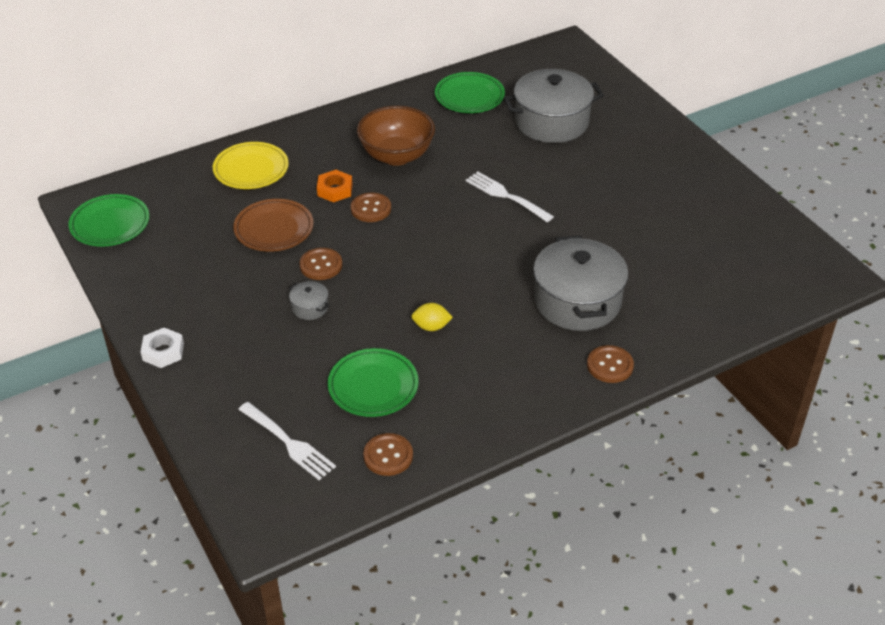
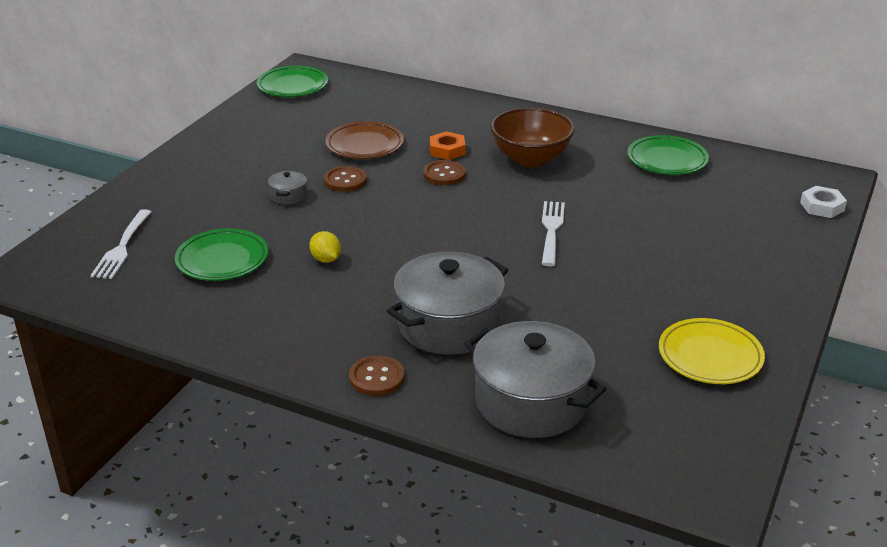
camera: 55 degrees right, 10 degrees down
white nut [141,328,184,368] -> white nut moved to [800,186,847,218]
yellow plate [213,142,289,189] -> yellow plate moved to [659,318,765,384]
brown button [363,433,413,476] -> none
grey pot [503,69,604,143] -> grey pot moved to [464,321,606,438]

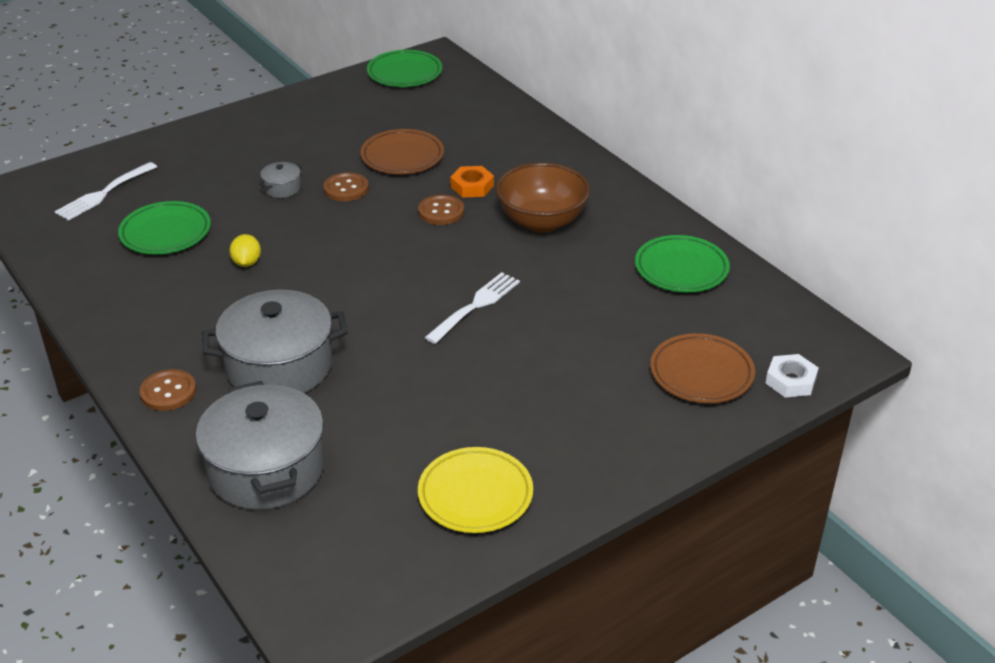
camera: 30 degrees right, 5 degrees up
none -> brown plate [650,333,755,403]

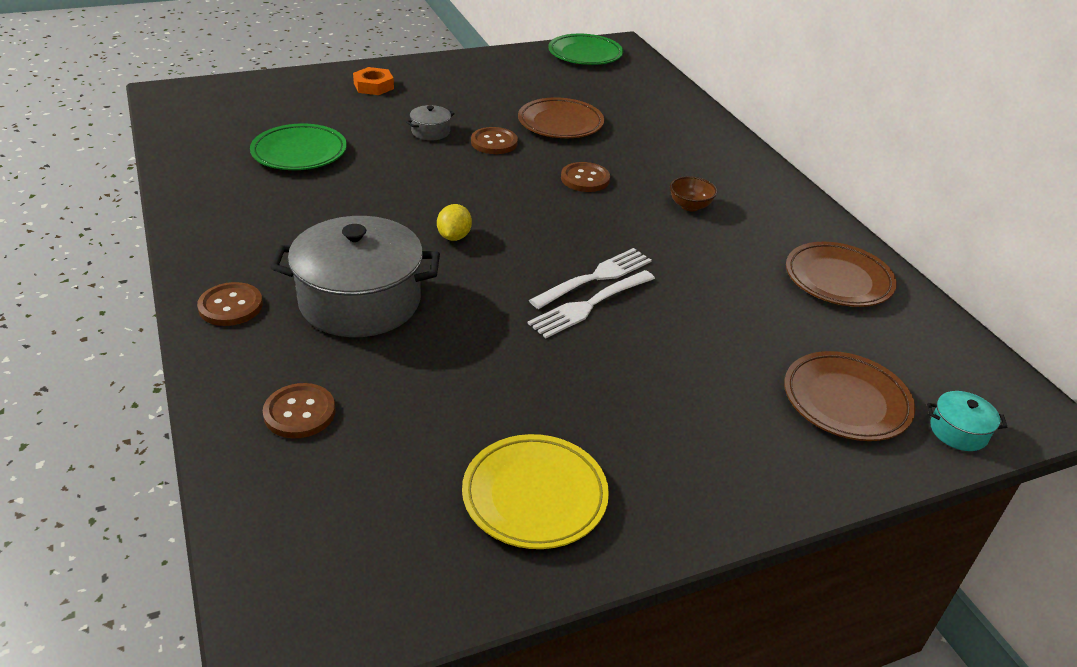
camera: 10 degrees right, 0 degrees up
white fork [54,162,157,221] -> white fork moved to [528,270,655,338]
grey pot [196,381,325,510] -> brown button [263,383,336,438]
yellow lemon [229,234,261,267] -> yellow lemon moved to [437,204,472,241]
orange nut [450,166,494,198] -> orange nut moved to [353,67,394,95]
brown bowl [496,162,590,233] -> brown bowl [670,176,717,211], size x0.46
green plate [635,235,730,292] -> brown plate [786,242,897,307]
white nut [766,354,819,398] -> turquoise pot [927,391,1007,451]

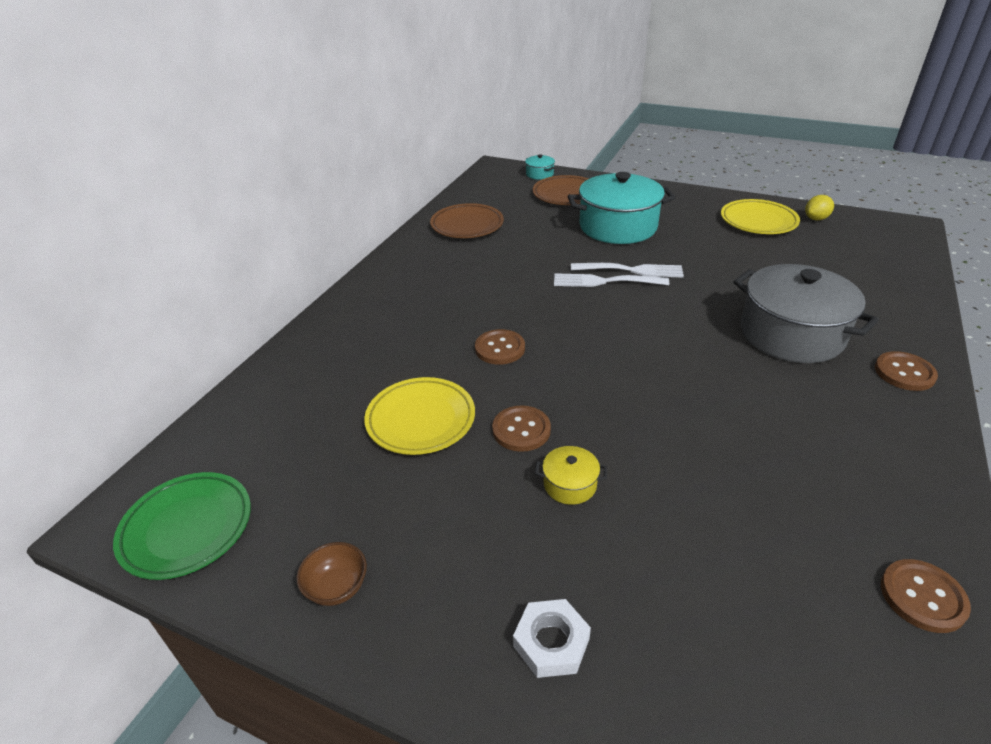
camera: 130 degrees left, 0 degrees up
green plate [250,123,347,170] -> none
brown button [263,383,336,438] -> brown button moved to [881,559,971,633]
orange nut [353,67,394,95] -> white nut [513,599,591,678]
grey pot [406,105,455,141] -> yellow pot [535,446,607,505]
yellow lemon [437,204,472,241] -> yellow lemon moved to [805,195,834,220]
brown plate [518,97,604,138] -> yellow plate [364,377,475,455]
brown bowl [670,176,717,211] -> brown bowl moved to [297,542,367,606]
none -> turquoise pot [567,172,675,244]

